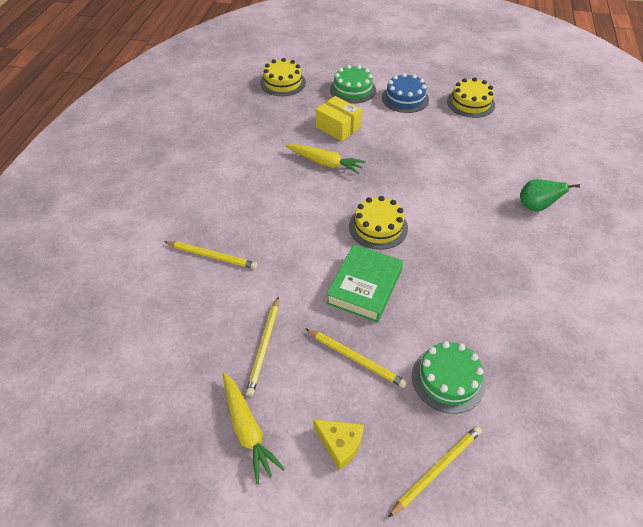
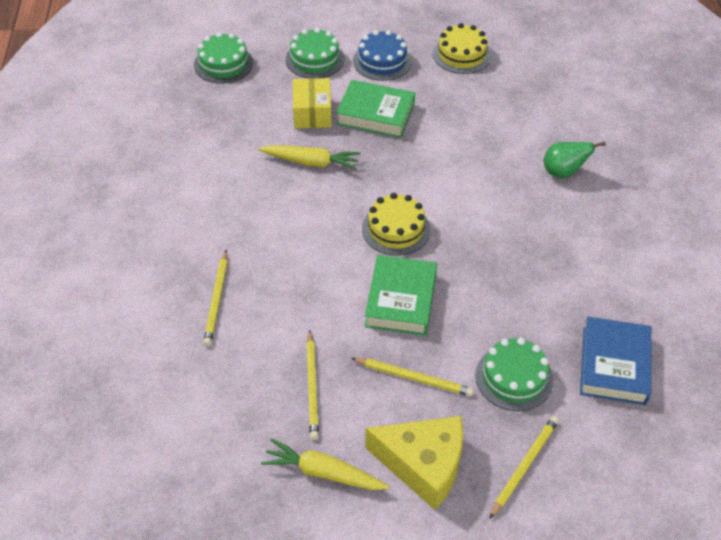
camera: 15 degrees left, 0 degrees up
yellow pencil [164,241,257,269] -> yellow pencil turned 90 degrees clockwise [203,250,228,346]
yellow carrot [223,372,285,484] -> yellow carrot turned 150 degrees clockwise [261,438,390,490]
yellow cake [260,58,306,96] -> green cake [194,32,253,84]
yellow cheese [313,419,364,471] -> yellow cheese [365,416,463,510], size x1.82
yellow box [316,96,362,141] -> yellow box turned 60 degrees clockwise [293,78,332,129]
none -> green book [336,80,415,138]
none -> blue book [580,317,651,405]

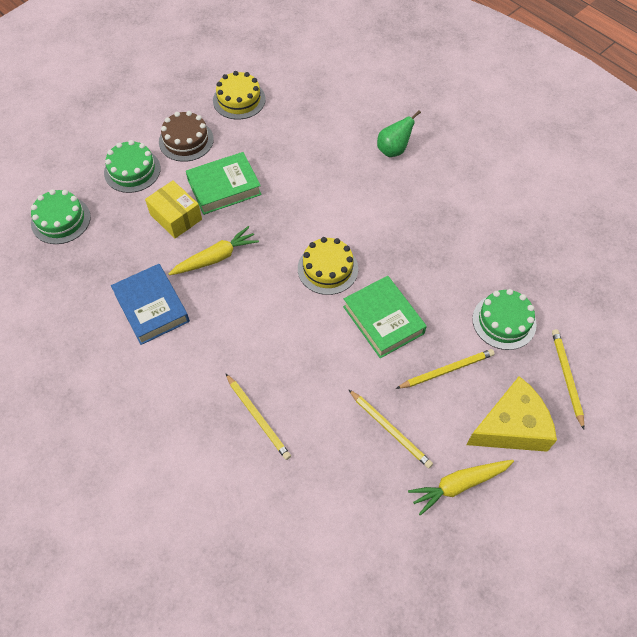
camera: 40 degrees left, 10 degrees up
blue cake [353,30,412,81] -> brown cake [159,111,214,162]
blue book [580,317,651,405] -> blue book moved to [111,264,190,345]

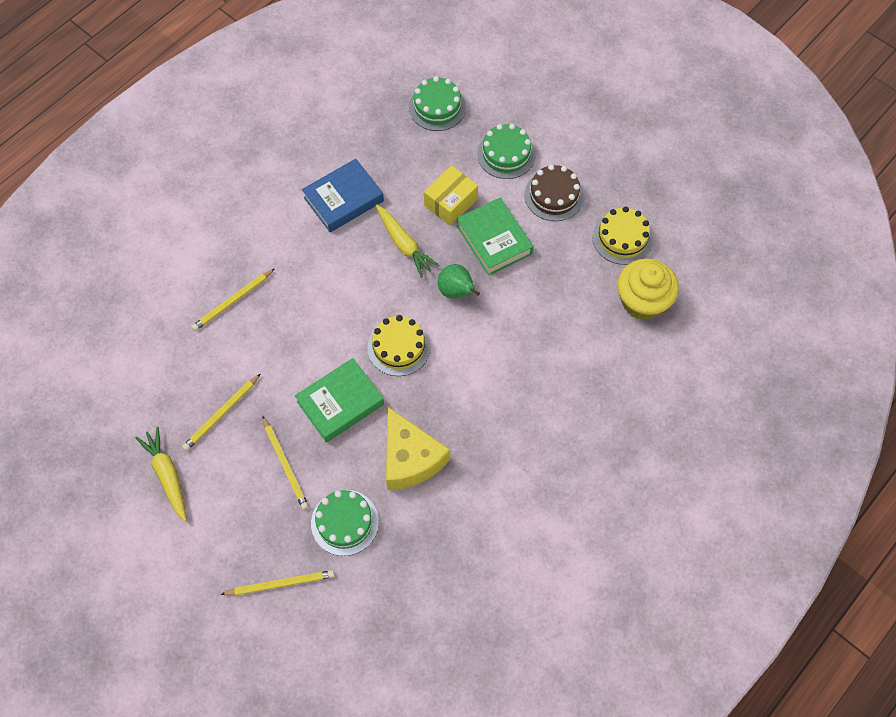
camera: 85 degrees right, 5 degrees up
green pear [377,110,421,157] -> green pear moved to [438,264,480,299]
yellow cheese [467,376,557,452] -> yellow cheese moved to [386,407,450,490]
none -> yellow cupcake [618,259,679,320]

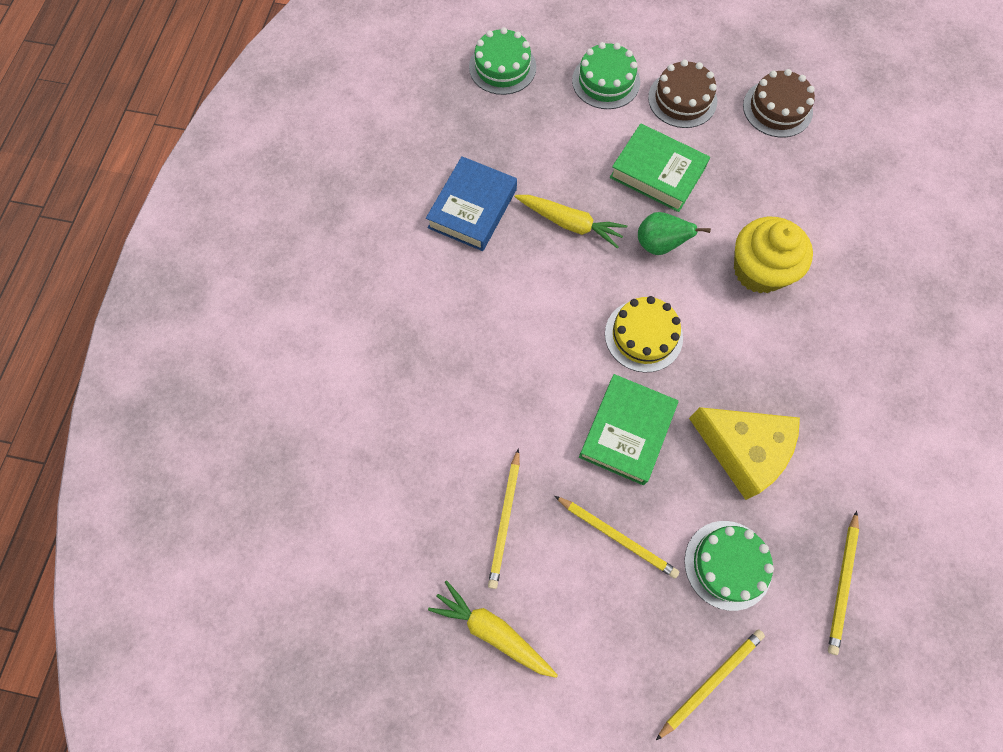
camera: 30 degrees left, 5 degrees up
yellow pencil [191,269,274,331] -> yellow pencil moved to [828,511,859,655]
yellow box [424,165,478,226] -> none
yellow cake [592,206,653,265] -> brown cake [743,69,815,137]
yellow cupcake [618,259,679,320] -> yellow cupcake moved to [734,217,813,293]

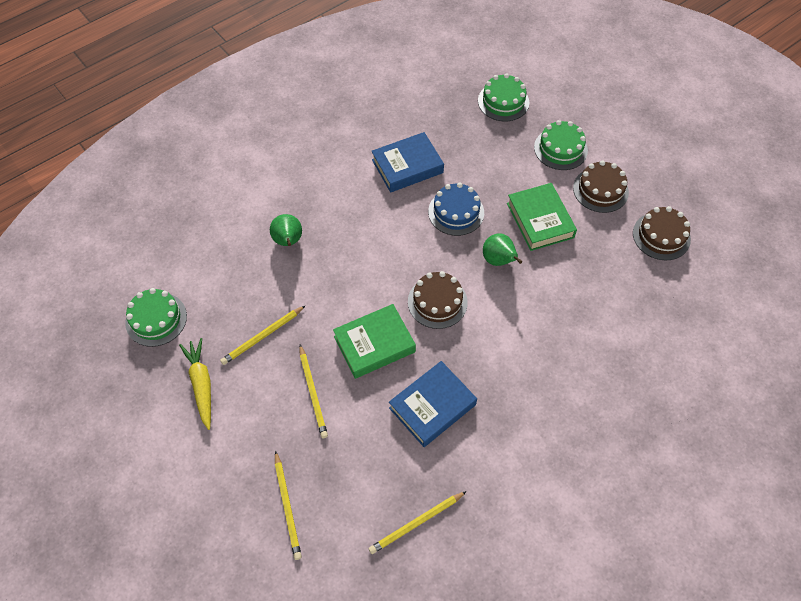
camera: 40 degrees right, 10 degrees down
yellow carrot [515,195,627,248] -> blue cake [428,183,484,236]
yellow cake [605,296,683,372] -> brown cake [408,271,468,329]
yellow pencil [656,629,765,740] -> yellow pencil turned 75 degrees clockwise [275,450,302,560]
green cake [684,521,774,611] -> green cake moved to [125,288,187,347]
yellow cheese [689,407,800,500] -> blue book [389,361,477,447]
yellow cupcake [734,217,813,293] -> none
none -> green pear [270,214,302,246]

